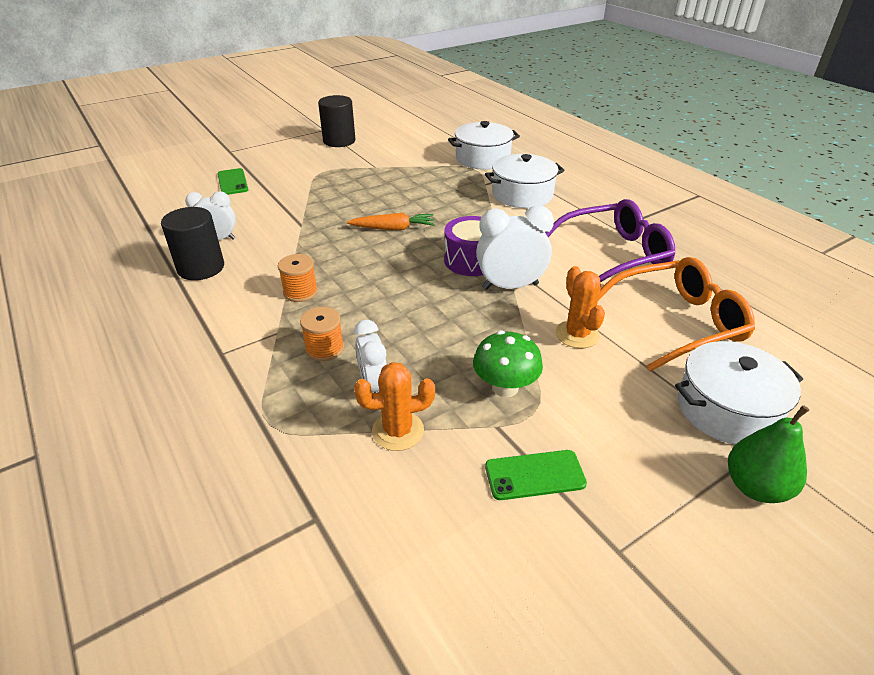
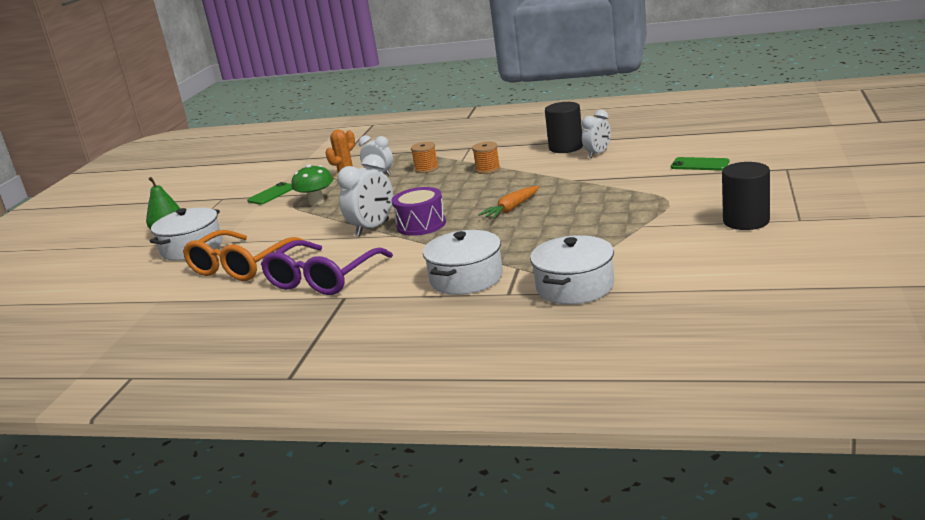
camera: 140 degrees right, 15 degrees down
orange cactus [556,266,605,349] -> none

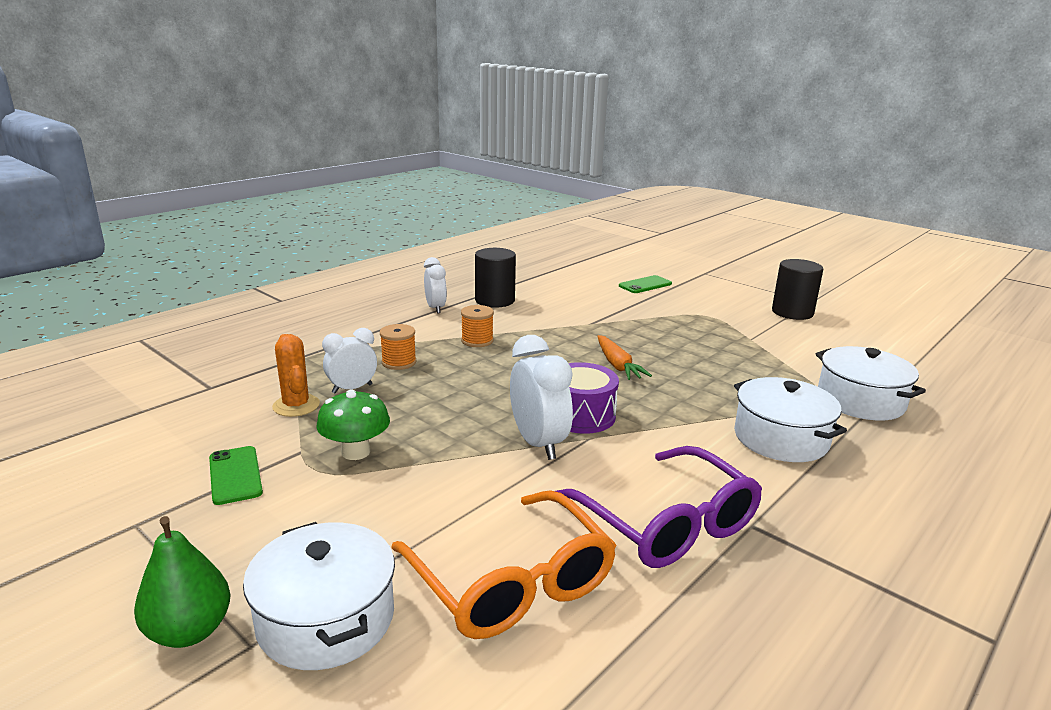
camera: 65 degrees left, 0 degrees up
white clock [582,110,611,158] -> white clock moved to [424,257,447,314]

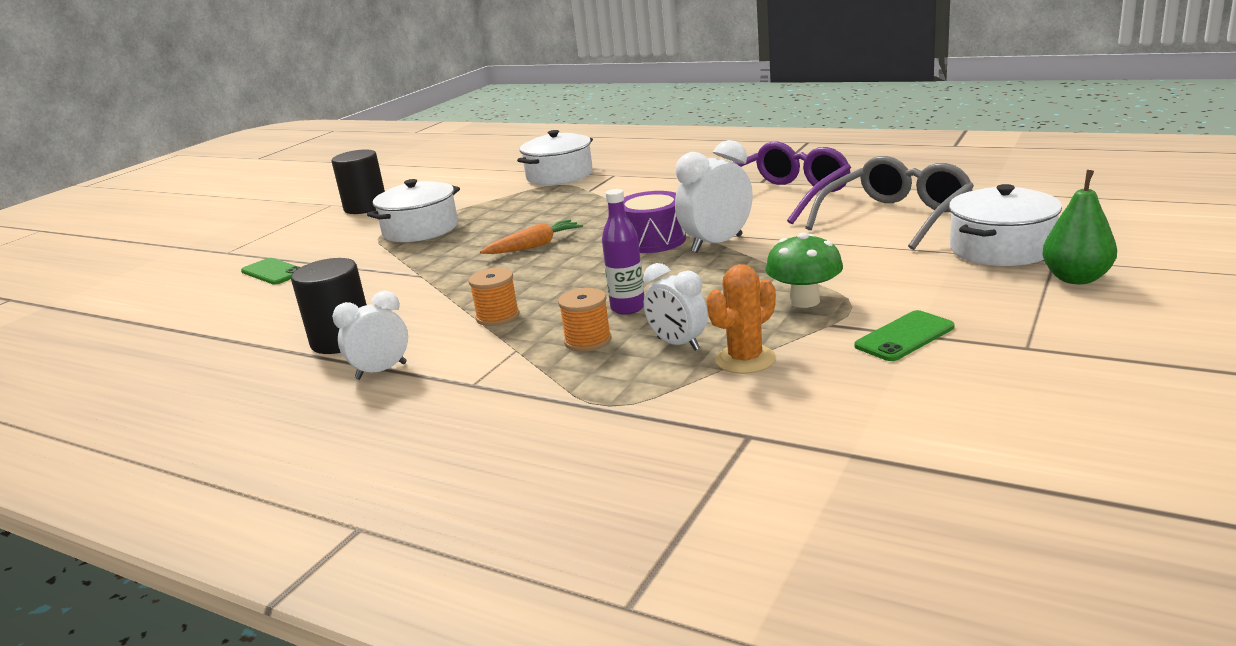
camera: 100 degrees left, 0 degrees up
orange glasses [391,490,617,639] -> grey glasses [805,156,974,250]
white pot [734,377,847,462] -> white pot moved to [367,179,460,242]
none -> purple bottle [602,189,644,315]

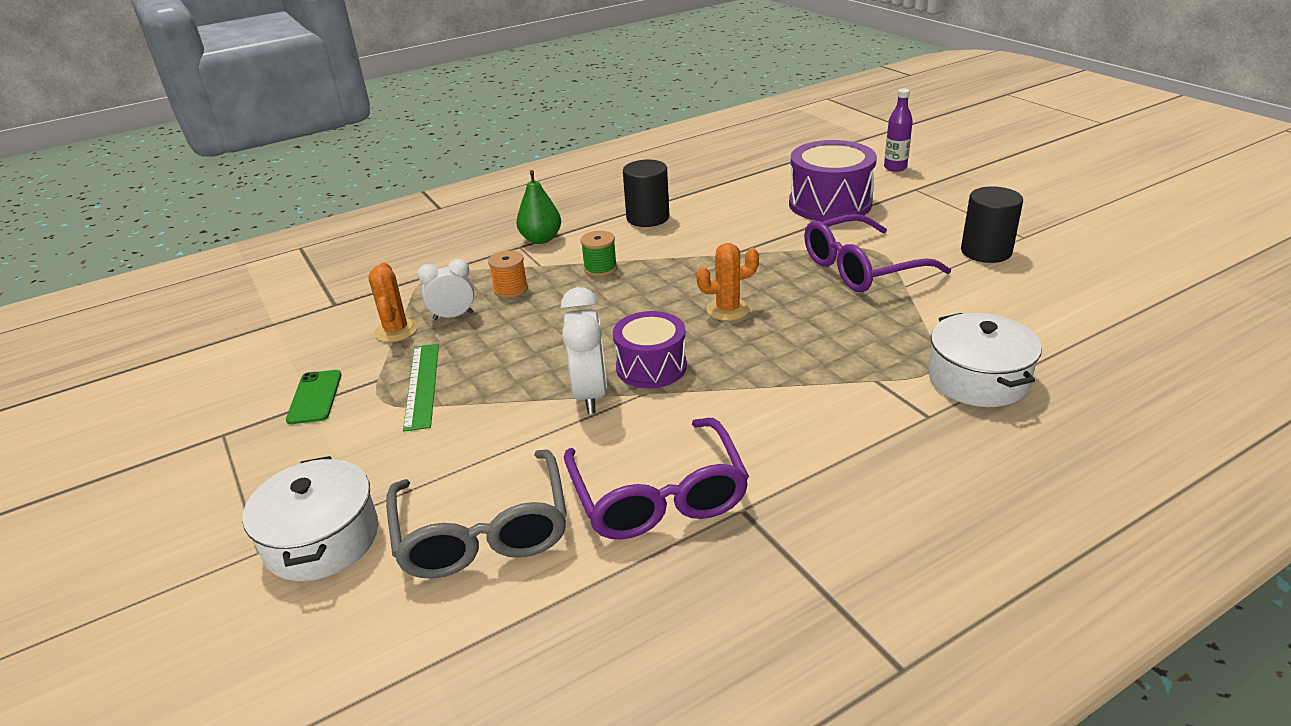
camera: 120 degrees right, 10 degrees up
green phone [241,258,300,285] -> purple drum [789,140,877,222]
white clock [332,291,408,380] -> none
white pot [367,179,460,242] -> purple glasses [804,214,951,292]
orange spool [468,268,519,326] -> green spool [580,231,617,277]
orange carrot [480,219,583,254] -> orange cactus [696,243,759,321]
purple bottle [602,189,644,315] -> purple bottle moved to [884,89,913,172]
green mushroom [765,232,843,308] -> green ruler [403,344,439,432]
green pear [1042,170,1117,284] -> green pear moved to [516,170,561,244]

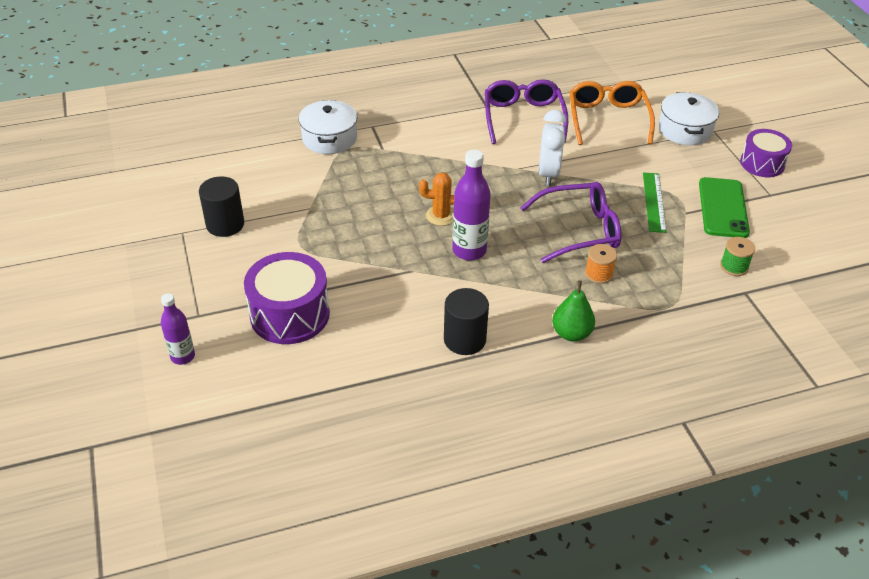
camera: 170 degrees left, 10 degrees up
green phone [286,370,342,424] -> green phone [699,177,750,238], size x1.66
orange cactus [368,263,418,342] -> none
grey glasses [386,449,567,579] -> orange glasses [569,81,655,145]
white clock [418,259,474,320] -> none
green spool [580,231,617,277] -> green spool moved to [720,237,755,276]
purple drum [613,311,687,388] -> purple drum moved to [740,129,792,177]
purple glasses [804,214,951,292] -> purple glasses moved to [520,182,622,263]
none -> purple bottle [452,150,491,261]

